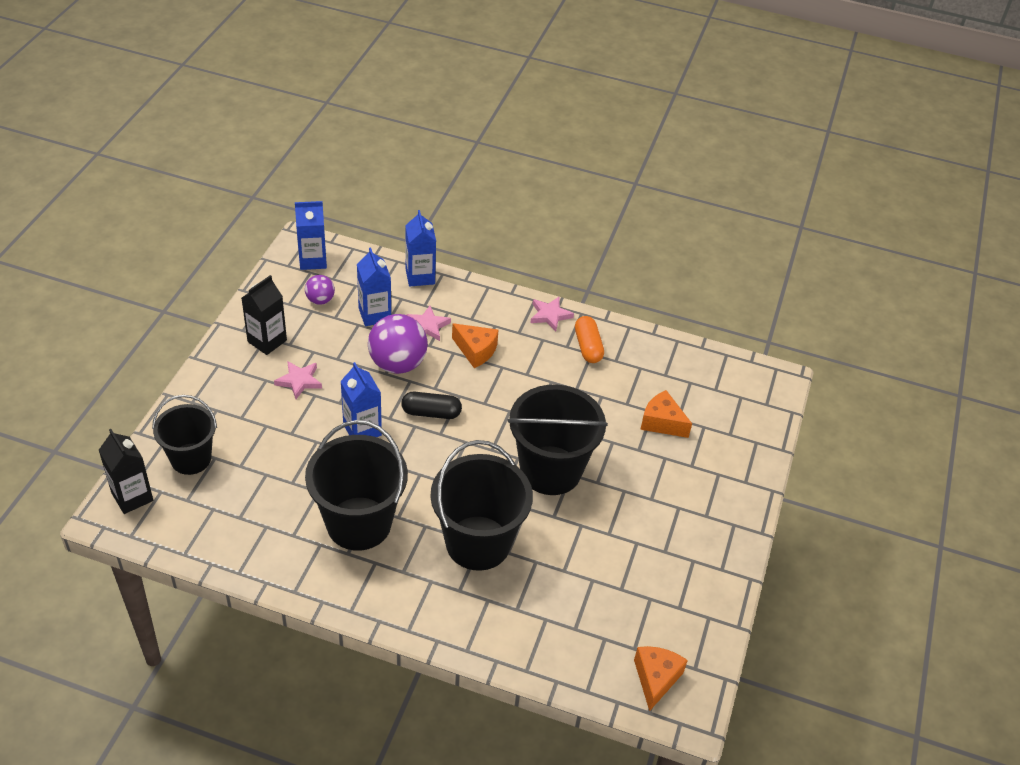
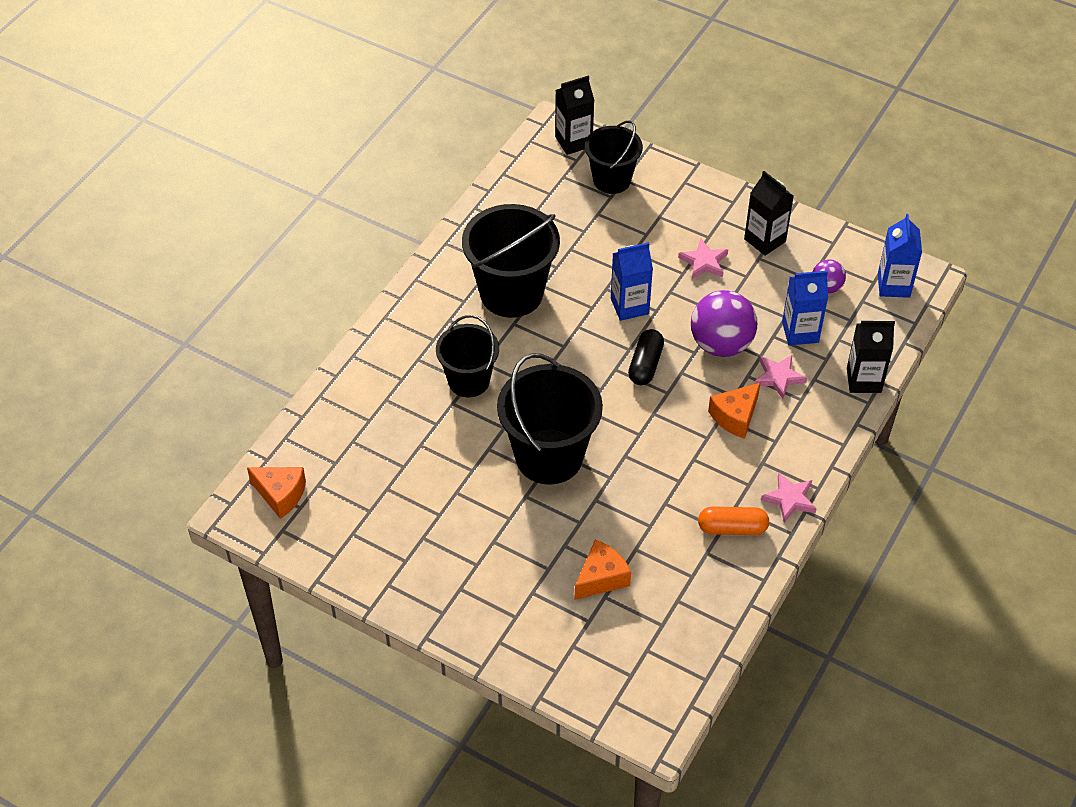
camera: 105 degrees right, 5 degrees up
blue carton [405,210,436,287] -> black carton [847,321,895,393]
black bucket [431,440,533,571] -> black bucket [436,315,499,397], size x0.63

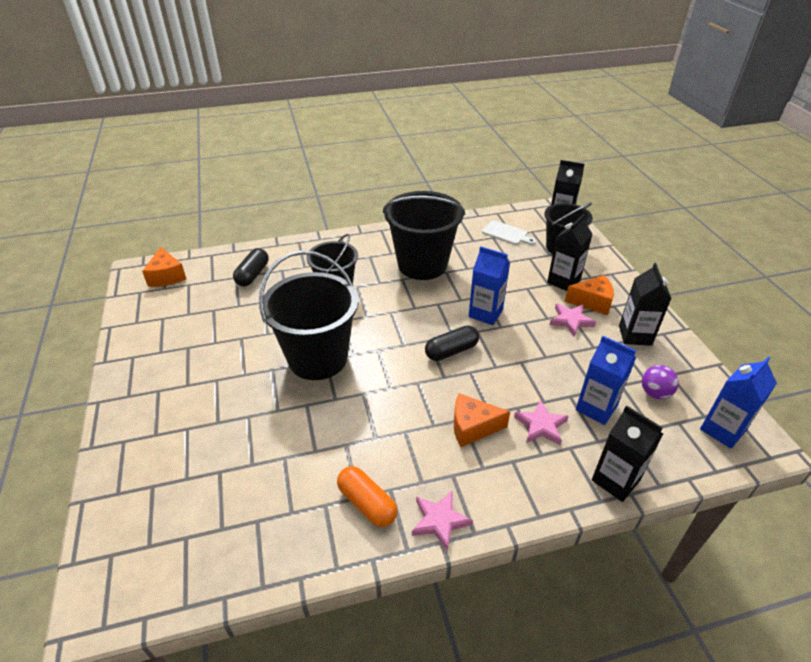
camera: 45 degrees right, 10 degrees down
orange cheese [574,540,631,600] -> orange cheese moved to [565,275,614,315]
purple ball [691,290,757,357] -> none
none -> black capsule [233,248,269,287]
none -> white cutting board [482,220,536,245]
none -> black carton [547,214,593,291]

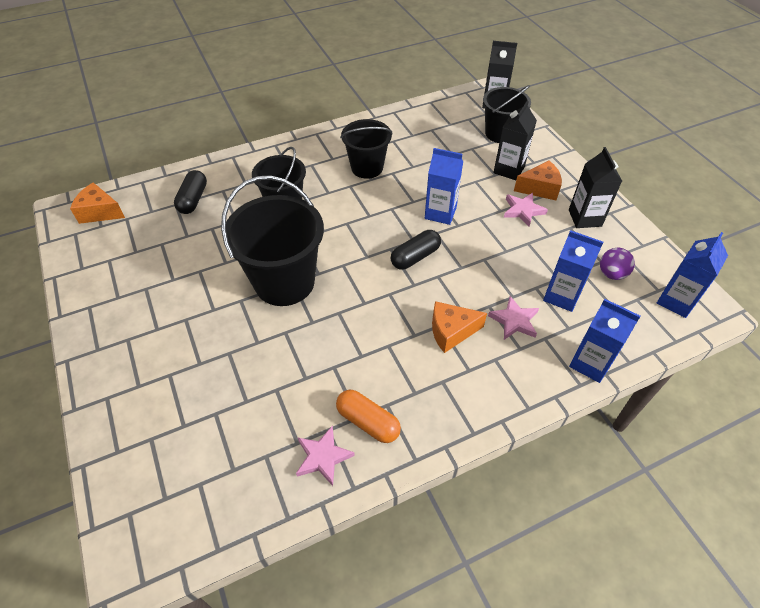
camera: 10 degrees left, 10 degrees up
orange cheese [142,247,186,287] -> orange cheese turned 135 degrees clockwise [70,182,125,224]
black bucket [383,191,465,280] -> black bucket [340,119,392,179], size x0.63
pink star [412,491,473,551] -> pink star moved to [296,426,355,486]
white cutting board [482,220,536,245] -> none
black carton [592,405,663,502] -> blue carton [569,299,640,383]

